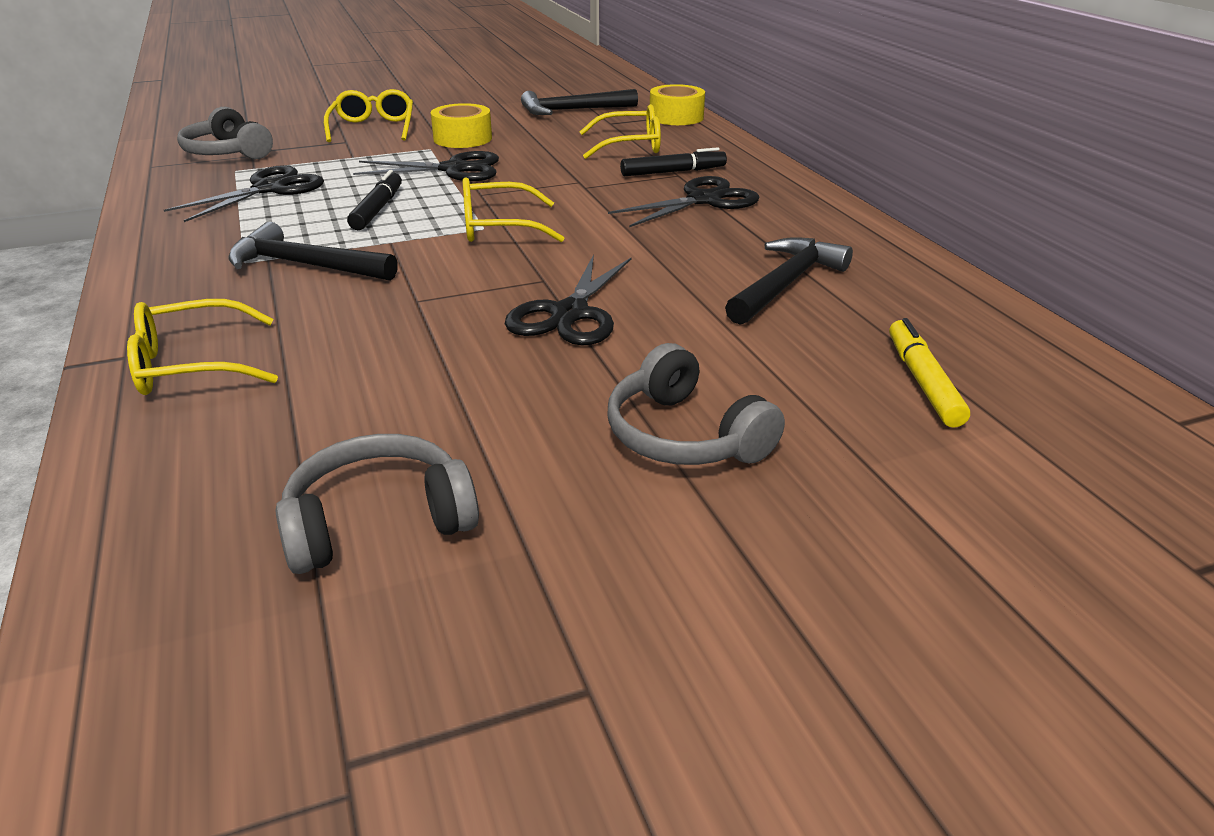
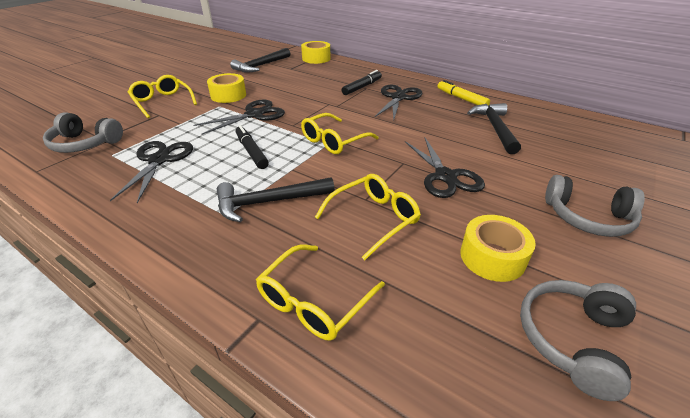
camera: 35 degrees left, 5 degrees up
yellow glasses [580,104,661,159] -> yellow glasses moved to [315,174,421,260]
yellow marker [889,318,970,428] -> yellow marker moved to [437,80,490,105]
none -> yellow tape [460,215,536,282]

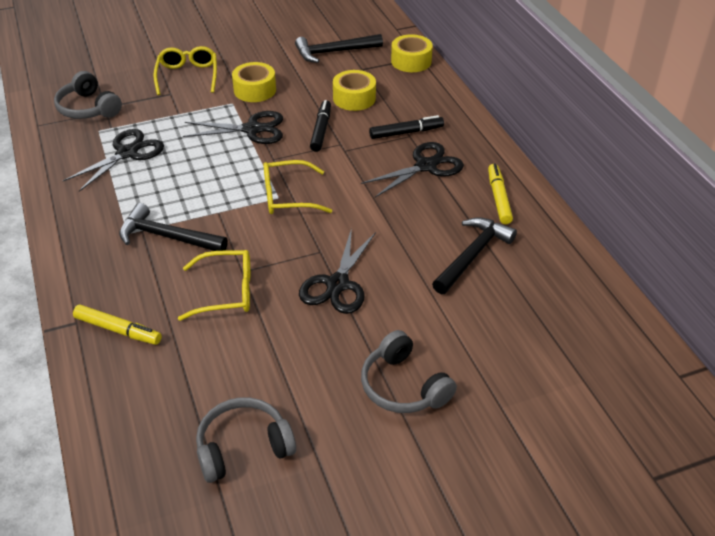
camera: 35 degrees right, 5 degrees up
black marker [235,125,269,169] -> black marker moved to [310,100,331,152]
yellow glasses [256,245,385,341] -> yellow marker [73,305,162,345]
yellow tape [460,215,536,282] -> yellow tape moved to [333,70,376,111]

